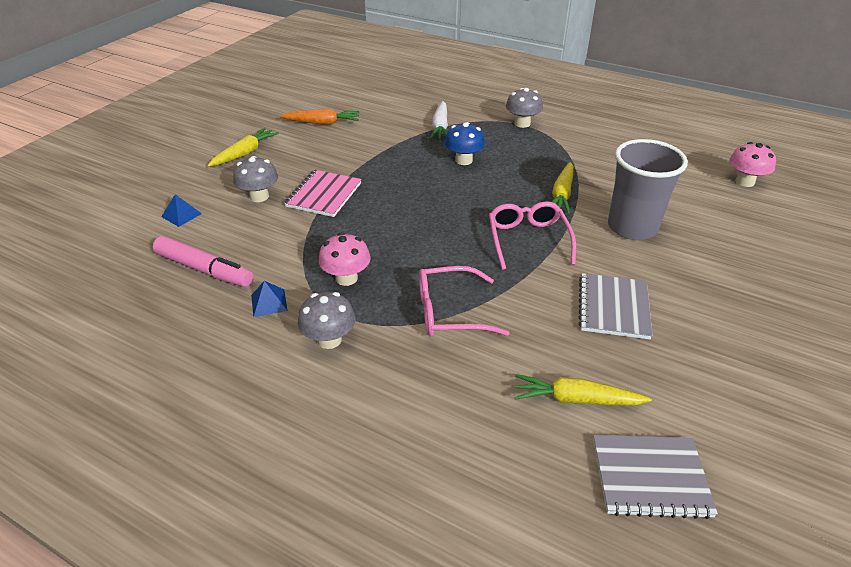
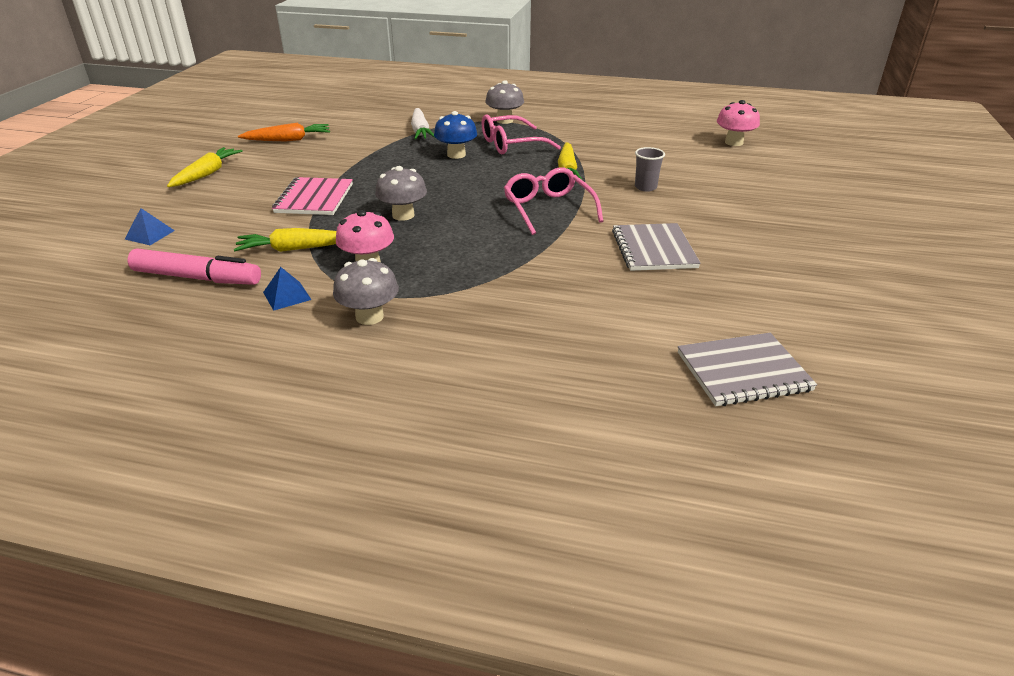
camera: 15 degrees left, 5 degrees down
grey mushroom [233,156,278,202] -> grey mushroom moved to [375,166,427,221]
pink glasses [419,266,509,337] -> pink glasses moved to [482,114,561,154]
yellow carrot [515,374,652,405] -> yellow carrot moved to [234,228,336,252]
grey cup [608,139,688,240] -> grey cup [635,147,665,192], size x0.44

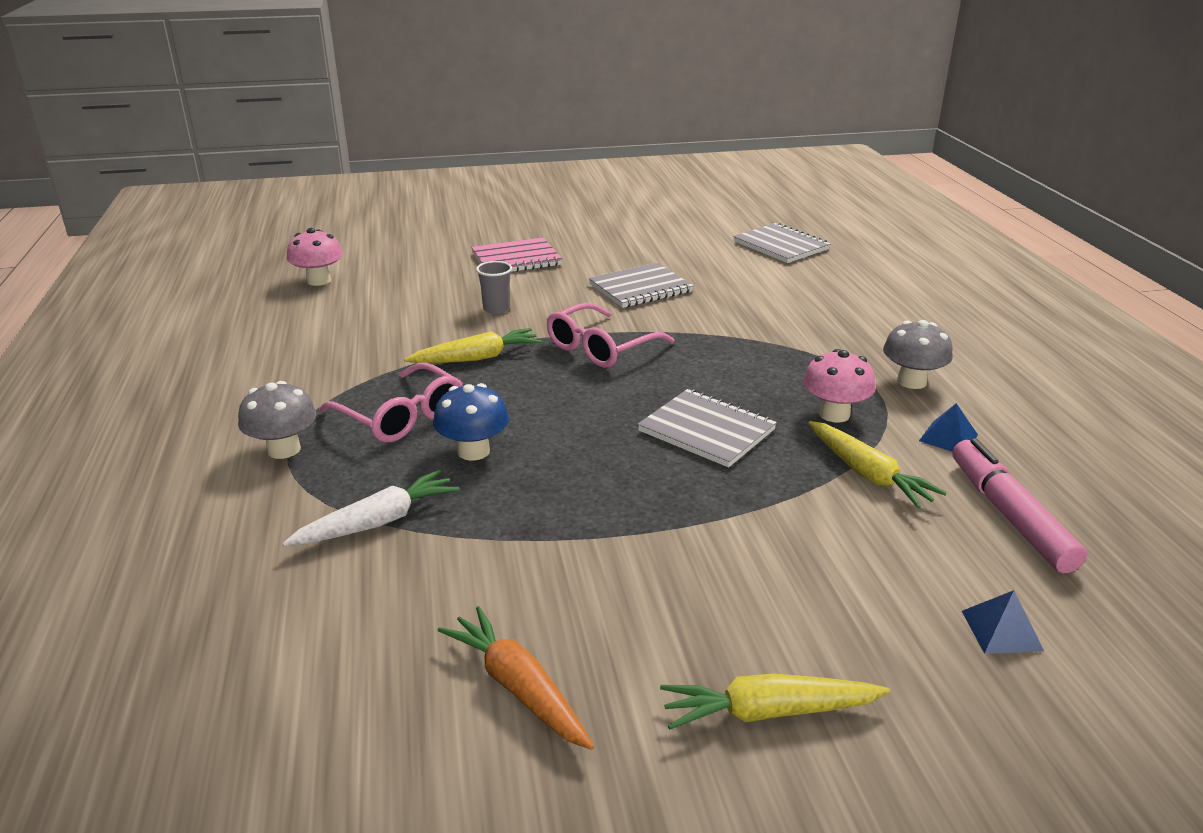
camera: 115 degrees left, 5 degrees down
pink notebook [272,177,353,215] -> pink notebook moved to [471,237,563,272]
grey mushroom [375,166,427,221] -> grey notebook [637,389,777,467]

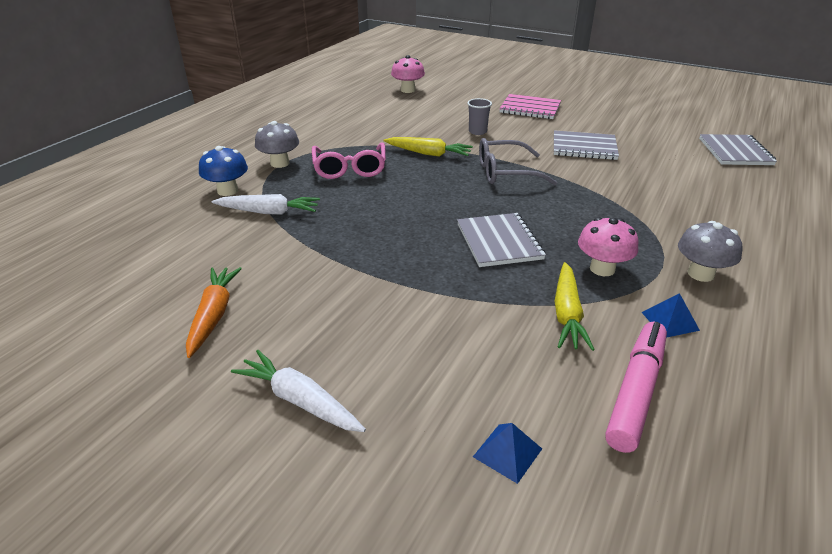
camera: 40 degrees right, 5 degrees up
blue mushroom [433,383,509,461] -> blue mushroom moved to [199,146,248,196]
pink glasses [546,303,675,368] -> grey glasses [479,138,557,185]
yellow carrot [660,673,890,730] -> white carrot [231,350,366,432]

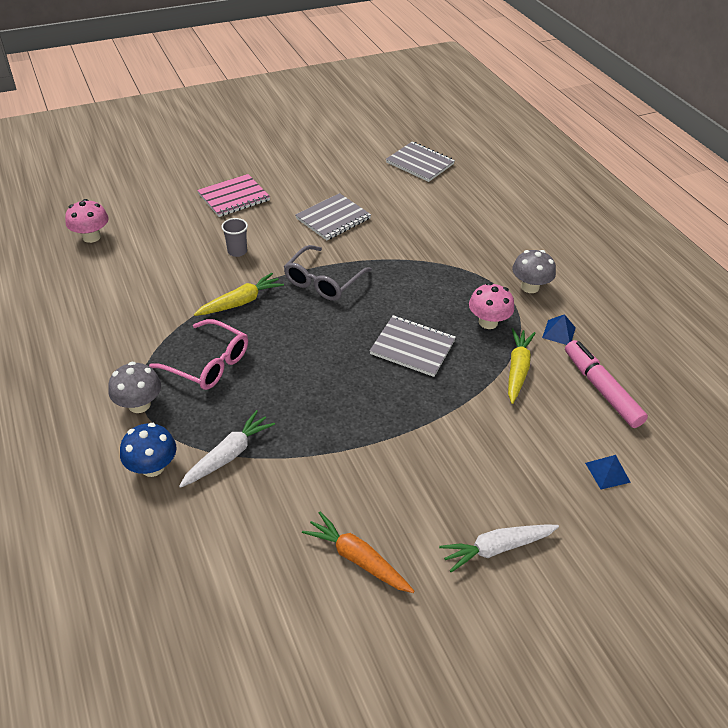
camera: 55 degrees left, 10 degrees up
yellow carrot [555,262,595,351] -> yellow carrot turned 120 degrees counterclockwise [508,328,535,404]

